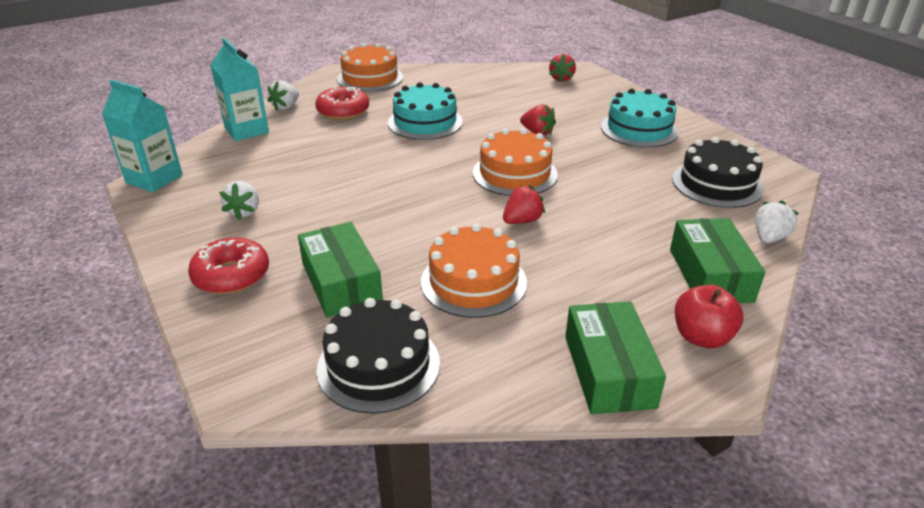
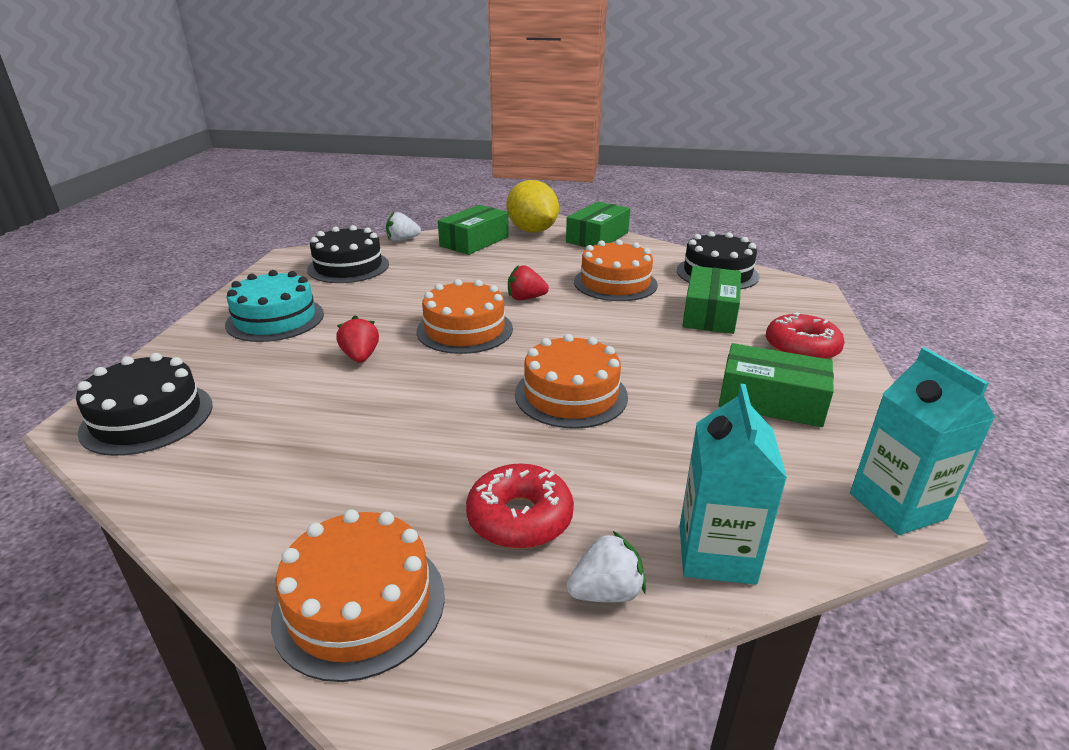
camera: 140 degrees left, 5 degrees down
white strawberry [219,181,259,220] -> green box [719,343,834,427]
turquoise cake [388,82,463,140] -> none
red strawberry [549,54,576,82] -> black cake [76,353,213,456]
red apple [675,285,743,348] -> yellow lemon [507,180,559,233]
none -> orange cake [515,334,628,429]

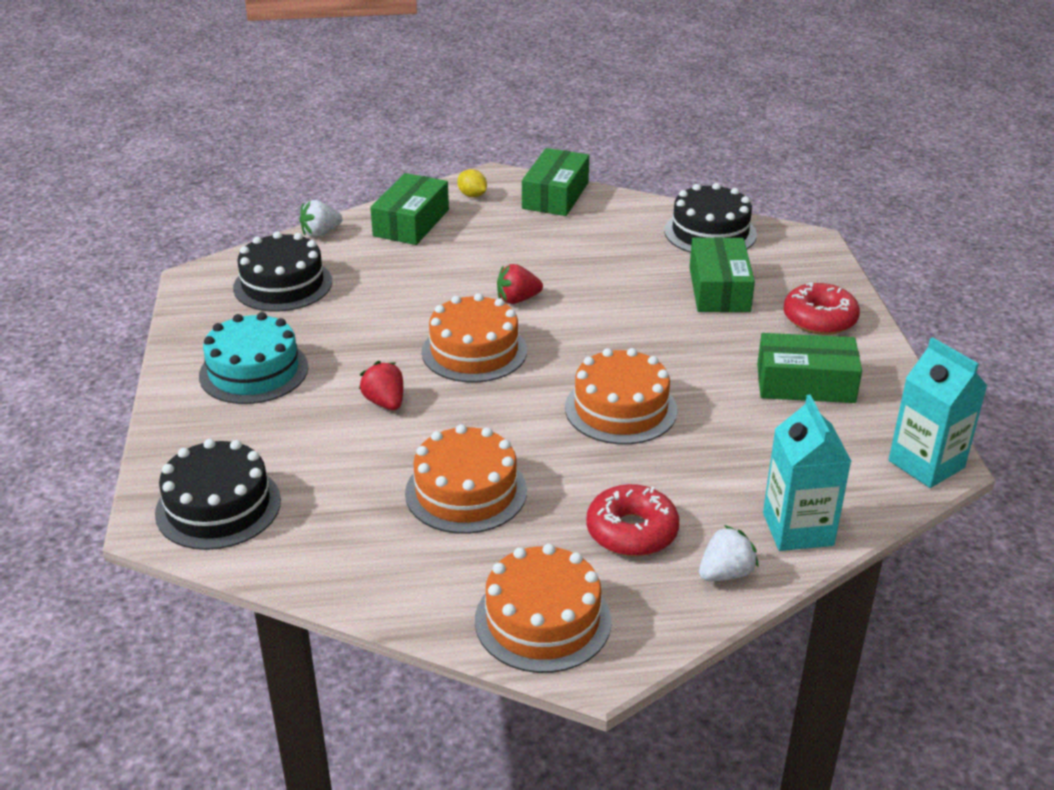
camera: 15 degrees left, 5 degrees up
yellow lemon [507,180,559,233] -> yellow lemon [457,169,487,197], size x0.43
orange cake [574,240,658,301] -> orange cake moved to [405,424,527,534]

